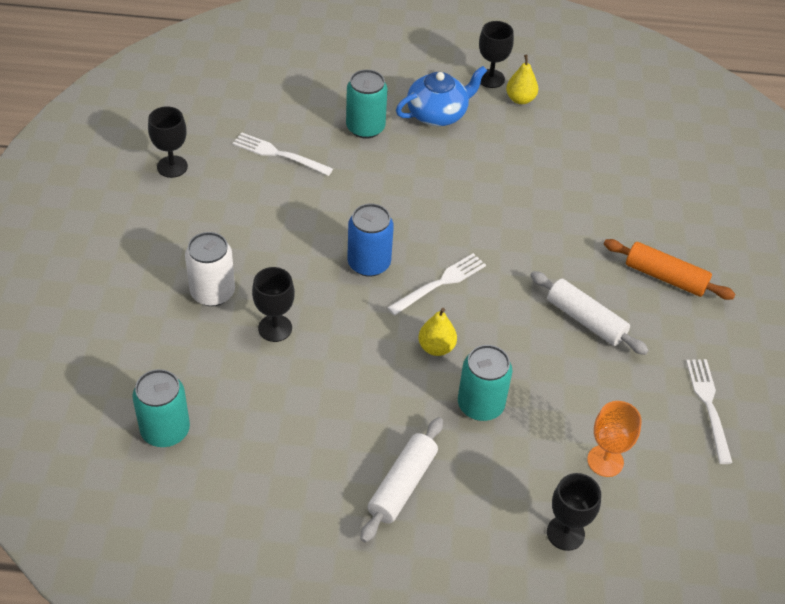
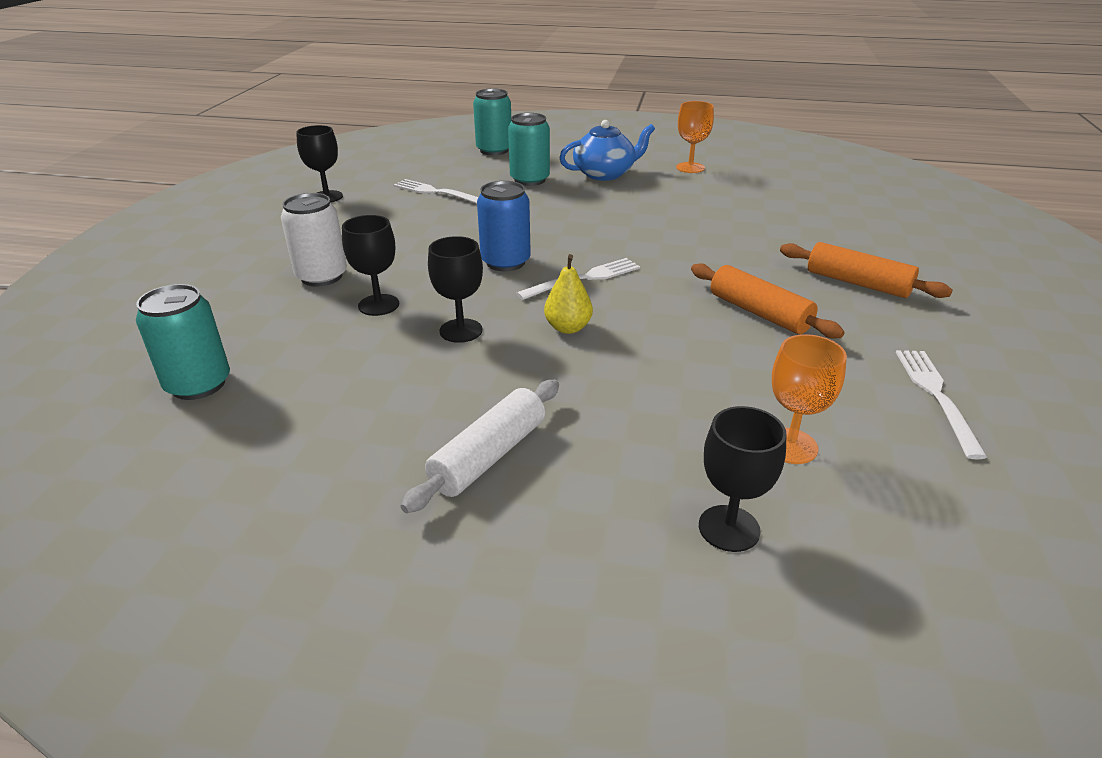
camera: 10 degrees right, 15 degrees down
turquoise can [458,345,513,421] -> turquoise can moved to [473,89,512,155]
black goblet [479,21,514,88] -> black goblet moved to [428,236,483,343]
yellow pear [506,55,538,104] -> orange goblet [676,101,714,173]
white rolling pin [530,271,649,355] -> orange rolling pin [691,263,845,339]

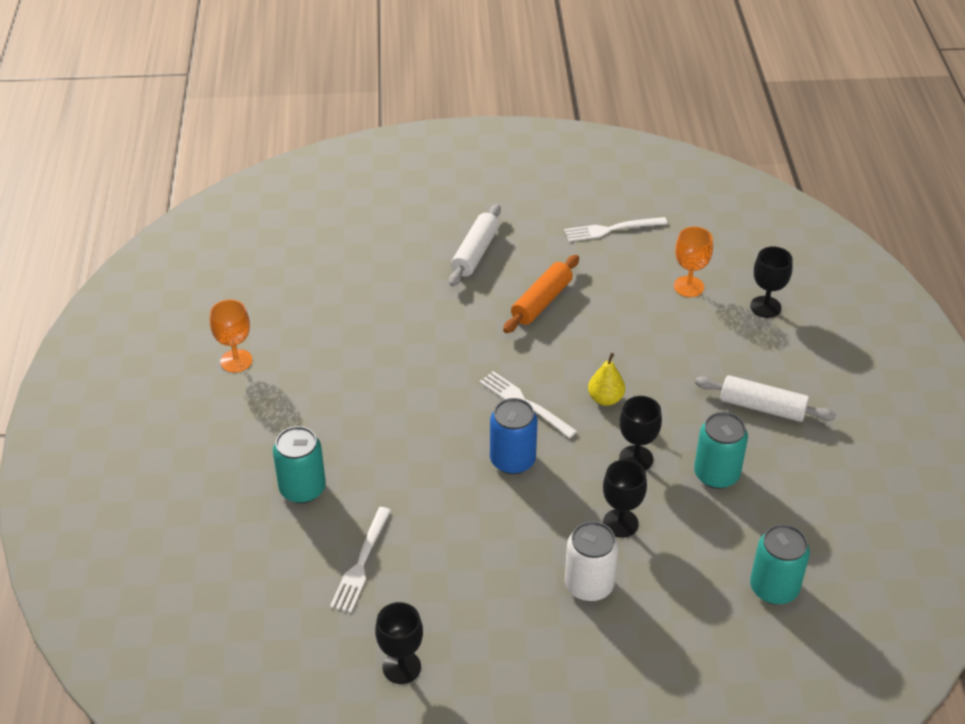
camera: 105 degrees left, 10 degrees up
turquoise can [473,89,512,155] -> turquoise can moved to [694,412,748,489]
blue teapot [559,120,655,181] -> none
orange rolling pin [780,242,953,298] -> white rolling pin [449,204,501,286]

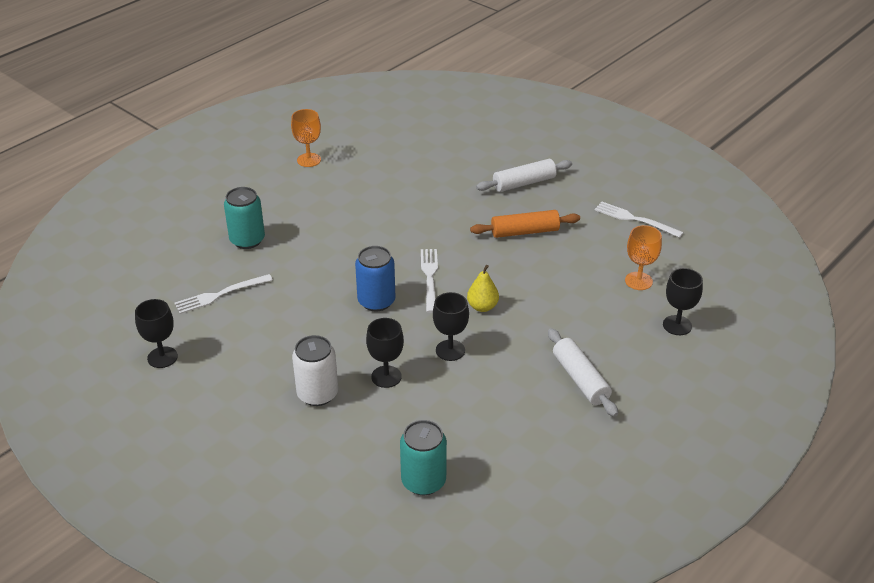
camera: 45 degrees right, 5 degrees down
turquoise can [694,412,748,489] -> none

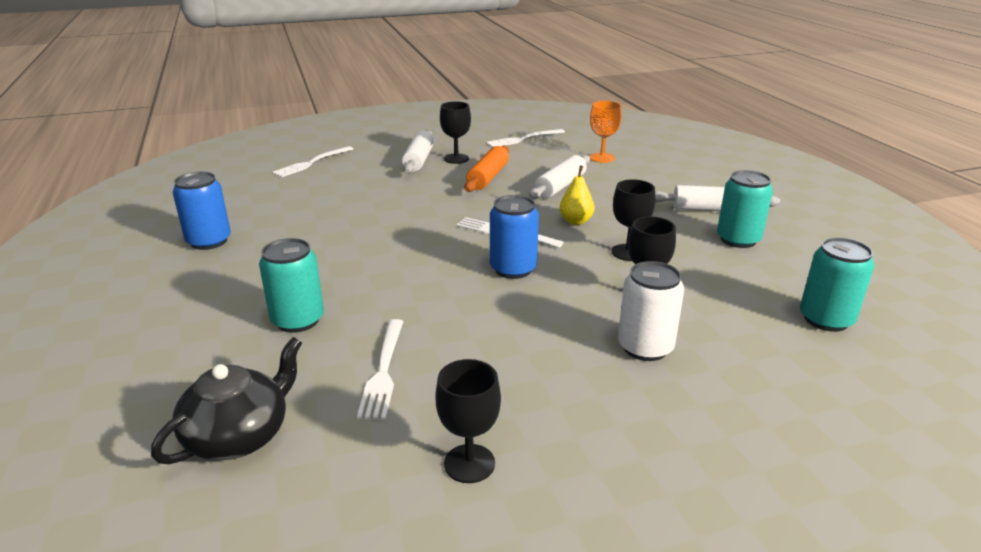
camera: 60 degrees left, 10 degrees down
orange goblet [291,109,321,167] -> blue can [173,172,231,250]
black goblet [663,268,703,335] -> black goblet moved to [440,101,471,164]
none -> black teapot [151,337,302,464]
none -> white fork [272,146,353,177]
none -> white rolling pin [528,155,590,199]
none -> turquoise can [717,170,773,248]

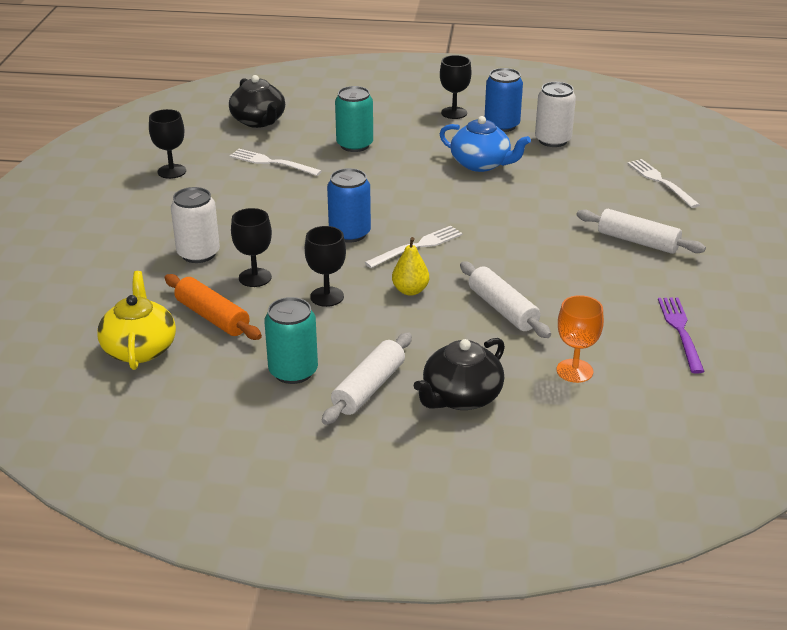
camera: 115 degrees right, 5 degrees up
black goblet [440,101,471,164] -> black goblet moved to [440,55,472,119]
orange rolling pin [465,145,509,192] -> orange rolling pin moved to [165,274,262,340]
white fork [486,129,565,147] -> purple fork [658,297,705,373]
turquoise can [800,237,874,332] -> yellow teapot [97,271,176,370]
none -> black teapot [414,338,505,410]
none -> blue teapot [440,116,531,172]
none -> white can [535,82,576,147]

